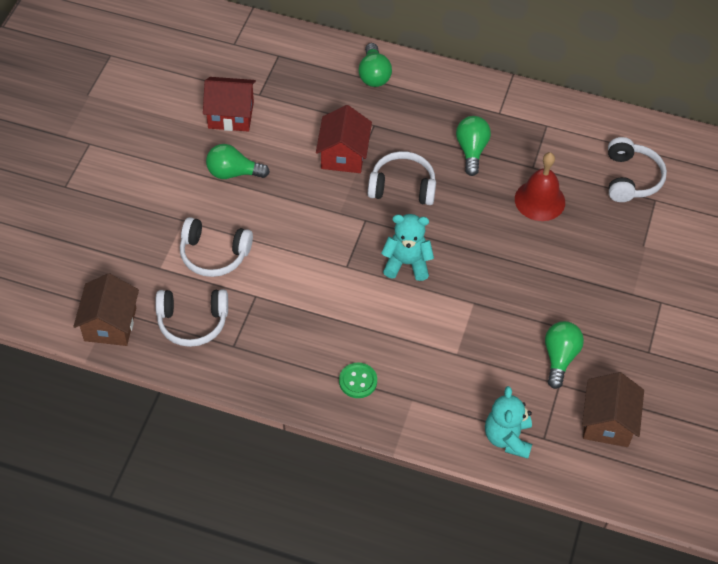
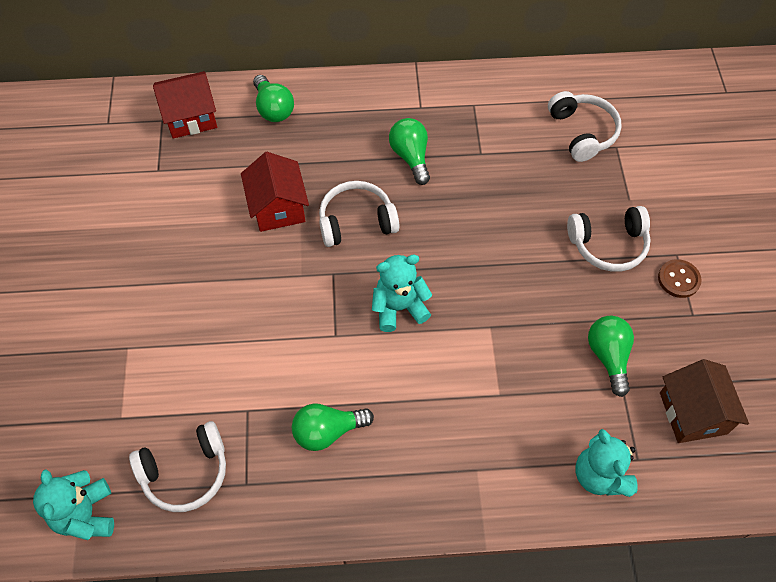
camera: 20 degrees left, 5 degrees up
brown house [73,273,139,346] -> turquoise teddy bear [33,469,114,540]
white headphones [180,217,253,277] -> white headphones moved to [567,206,651,272]
red house [203,77,256,131] -> red house moved to [153,71,217,139]
green light bulb [206,144,270,179] -> green light bulb moved to [292,403,374,451]
green button [339,363,377,398] -> none
red bell [515,152,565,221] -> none
none -> brown button [658,259,702,298]

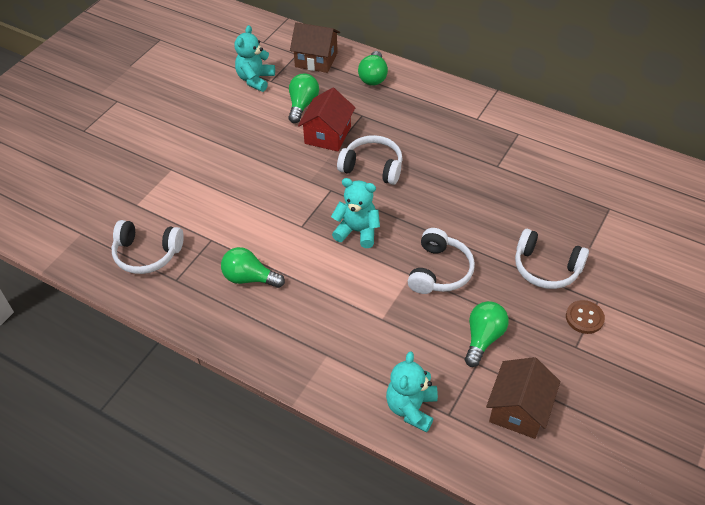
camera: 35 degrees right, 10 degrees down
turquoise teddy bear [33,469,114,540] -> turquoise teddy bear moved to [235,25,275,92]
red house [153,71,217,139] -> brown house [290,22,340,73]
green light bulb [389,118,430,185] -> green light bulb moved to [288,73,319,123]
white headphones [548,91,622,162] -> white headphones moved to [408,228,475,294]

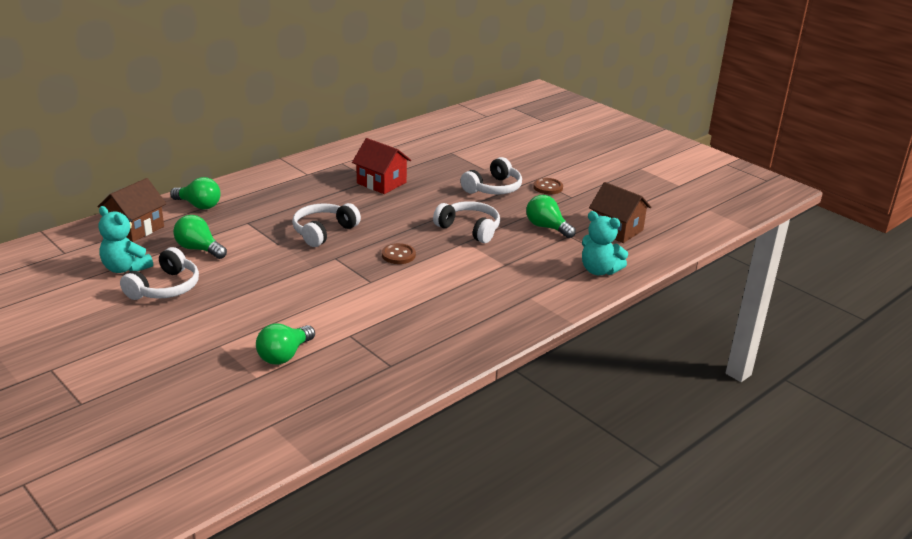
camera: 75 degrees left, 20 degrees down
white headphones [112,220,184,274] -> white headphones moved to [120,247,199,300]
green light bulb [221,247,285,288] -> green light bulb moved to [256,324,315,365]
red house [298,88,355,151] -> red house moved to [352,138,411,194]
turquoise teddy bear [331,178,380,248] -> brown button [382,243,416,264]

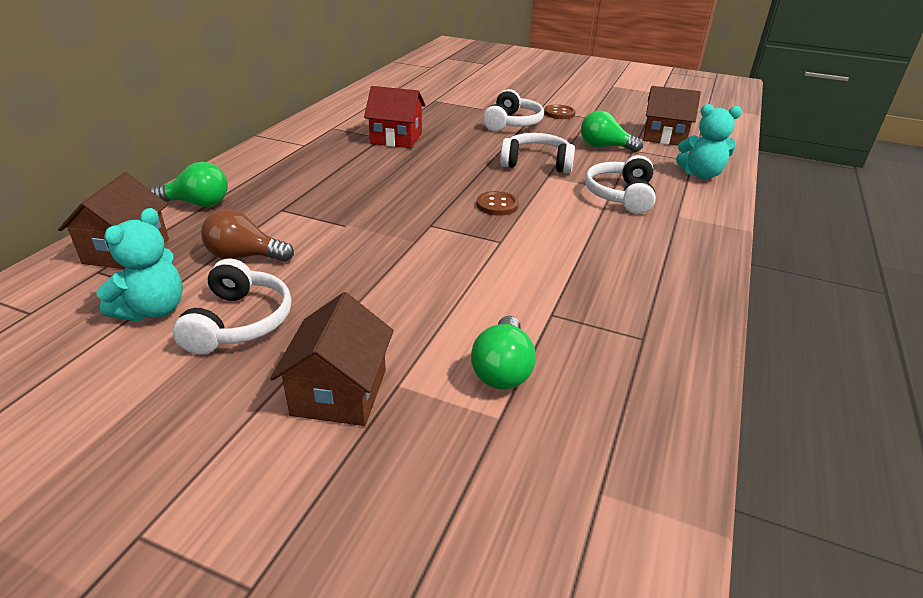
camera: 25 degrees left, 5 degrees up
turquoise teddy bear [98,206,153,273] -> turquoise teddy bear turned 75 degrees counterclockwise [96,208,183,321]
green light bulb [173,215,227,259] -> brown light bulb [201,209,294,262]
white headphones [292,203,361,247] -> white headphones moved to [585,155,656,214]
none -> brown house [270,292,394,426]

